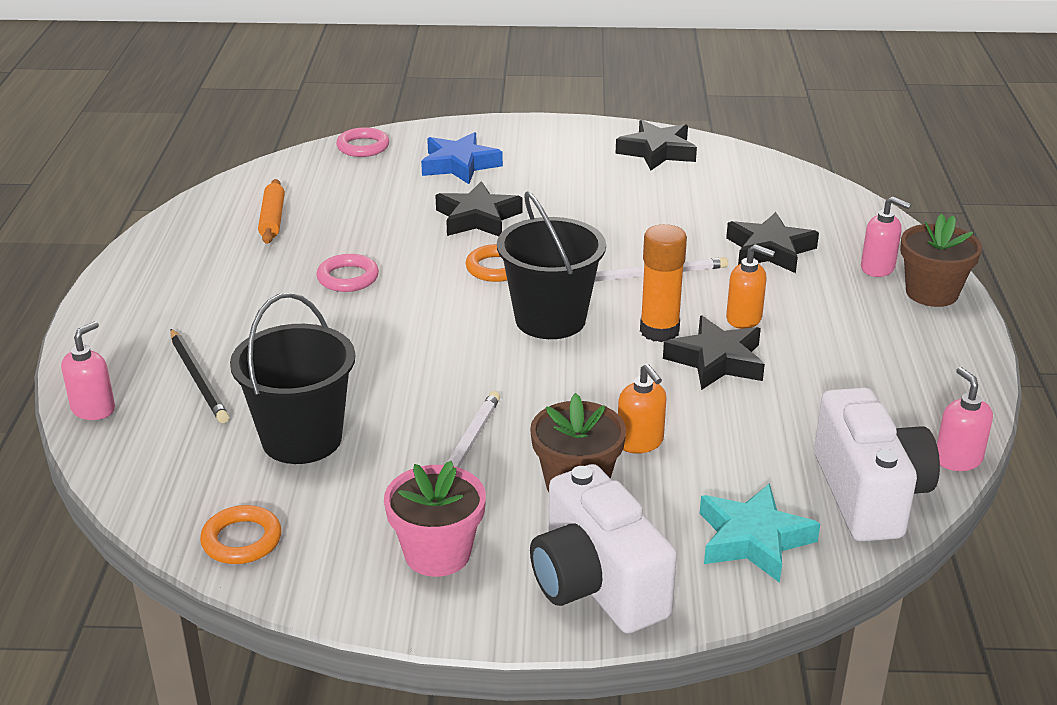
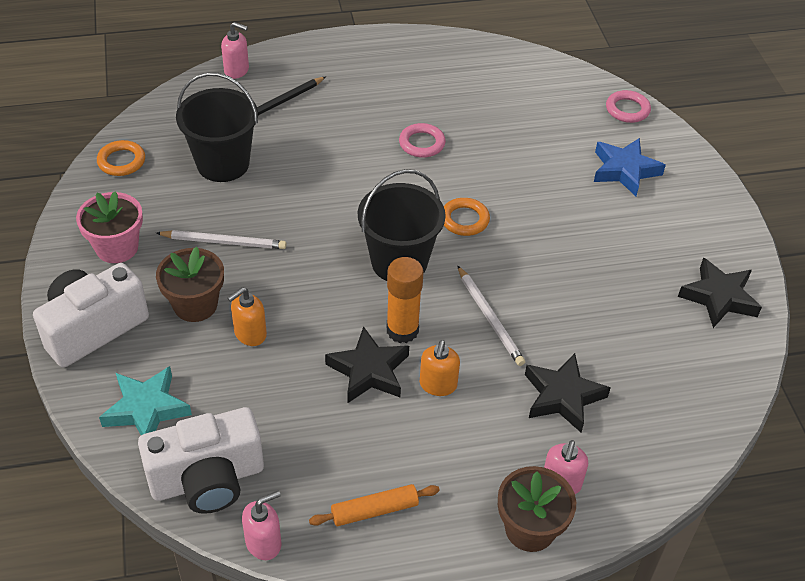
camera: 75 degrees right, 15 degrees up
orange rolling pin [258,179,285,244] -> orange rolling pin moved to [309,484,440,526]
black star [435,181,523,236] -> none

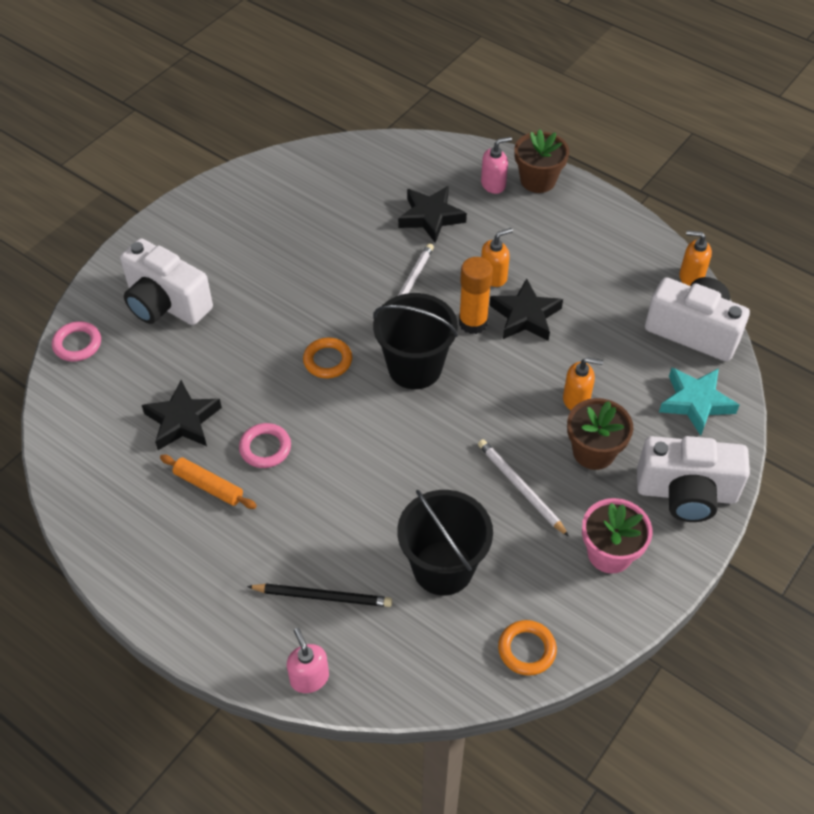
camera: 130 degrees left, 5 degrees up
pink soap dispenser [242,491,281,560] -> orange soap dispenser [679,231,712,286]
orange rolling pin [309,484,440,526] -> orange rolling pin moved to [160,455,257,509]
blue star [594,138,666,196] -> white camera [120,238,213,325]
black star [678,258,762,328] -> black star moved to [142,380,222,450]

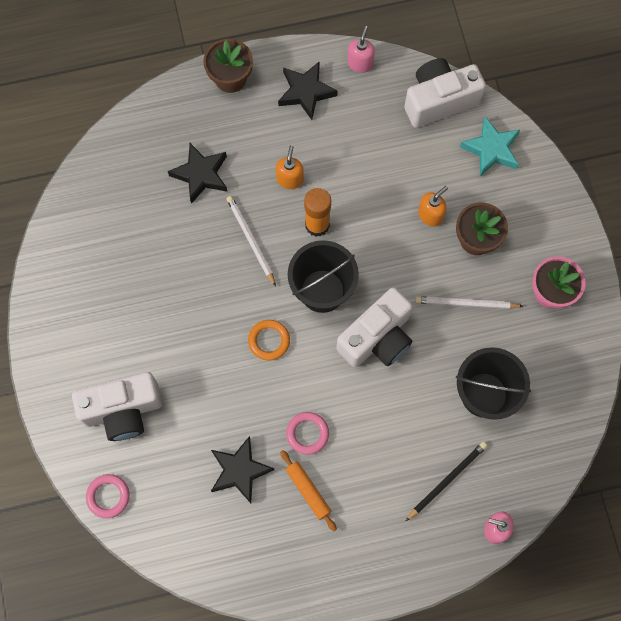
camera: 50 degrees left, 20 degrees up
orange rolling pin [160,455,257,509] -> orange rolling pin turned 75 degrees clockwise [280,450,337,531]
pink soap dispenser [481,137,512,194] -> pink soap dispenser moved to [347,26,375,73]
black star [489,278,563,341] -> black star moved to [278,61,338,120]
orange ring [498,620,557,676] -> none
white camera [637,436,750,522] -> white camera moved to [336,287,413,367]
orange soap dispenser [679,231,712,286] -> none

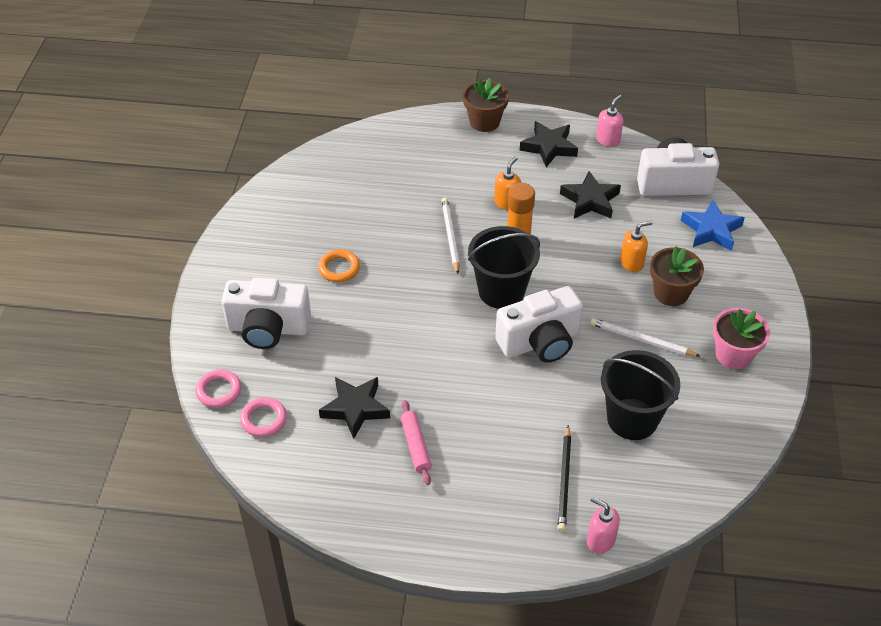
camera: 20 degrees right, 25 degrees down
black star [168,143,227,204] -> black star moved to [560,171,621,219]
orange ring [248,320,290,360] -> orange ring moved to [318,249,360,282]
orange rolling pin [280,450,337,531] -> pink rolling pin [401,400,432,485]
pink ring [286,412,329,455] -> pink ring moved to [240,397,287,437]
black pencil [406,442,487,521] -> black pencil turned 120 degrees clockwise [558,425,571,532]
turquoise star [460,116,520,177] -> blue star [681,200,745,251]

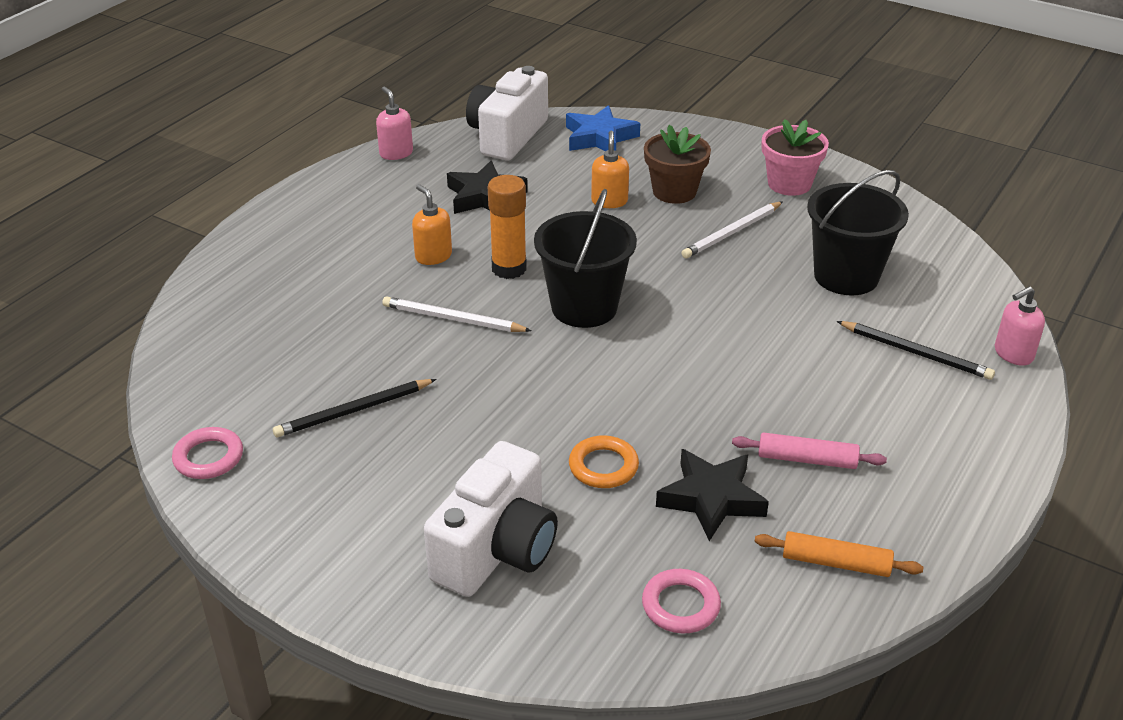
camera: 65 degrees left, 10 degrees down
pink ring [195,370,241,408] -> pink ring moved to [172,427,243,479]
orange ring [318,249,360,282] -> orange ring moved to [569,435,639,488]
brown flower pot [463,78,509,132] -> none
white camera [495,286,583,363] -> none
black star [520,121,578,167] -> none
none -> black pencil [273,379,437,437]
none -> orange rolling pin [754,531,923,577]

